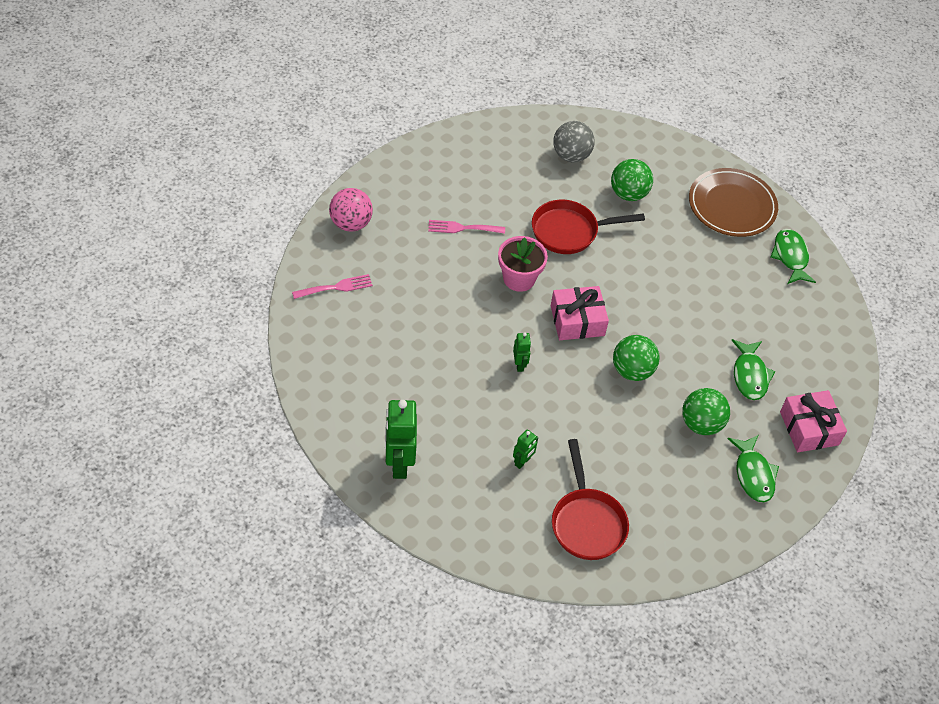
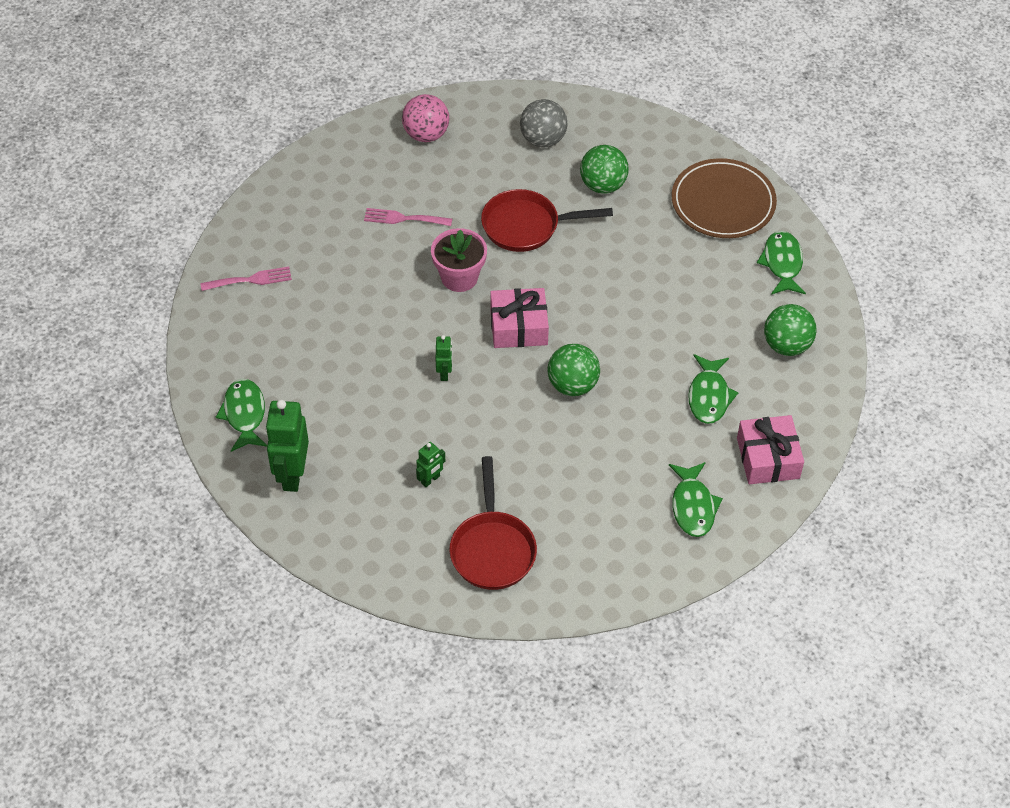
camera: 10 degrees right, 0 degrees up
pink ball [329,188,373,232] -> pink ball moved to [402,94,449,142]
green ball [682,388,730,435] -> green ball moved to [764,304,817,356]
none -> green fish [216,379,267,452]

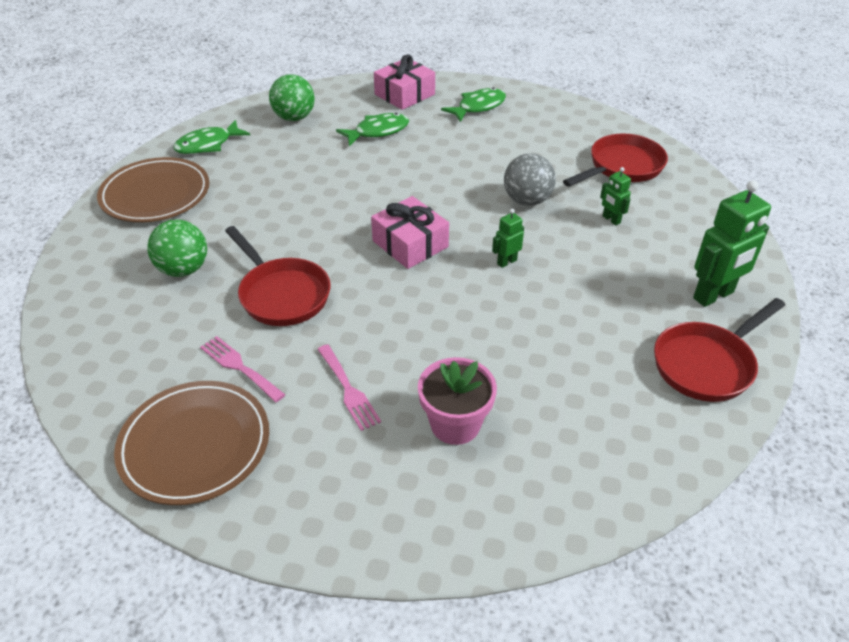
camera: 125 degrees left, 10 degrees down
pink fork [200,267,292,291] -> pink fork moved to [200,336,285,402]
green fish [216,379,267,452] -> red pan [654,298,785,402]
pink ball [402,94,449,142] -> brown plate [114,381,269,505]
green robot [416,442,445,487] -> green robot turned 135 degrees counterclockwise [600,167,631,225]
pink flower pot [431,228,487,292] -> pink flower pot moved to [418,357,497,445]
grey ball [520,99,567,147] -> grey ball moved to [504,153,556,206]
green ball [547,344,600,396] -> none

